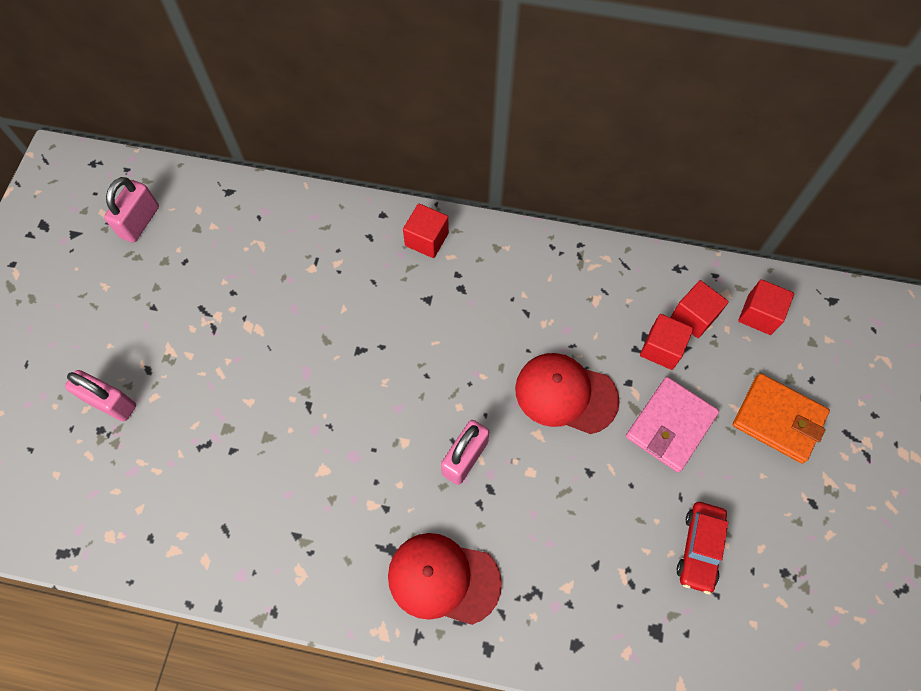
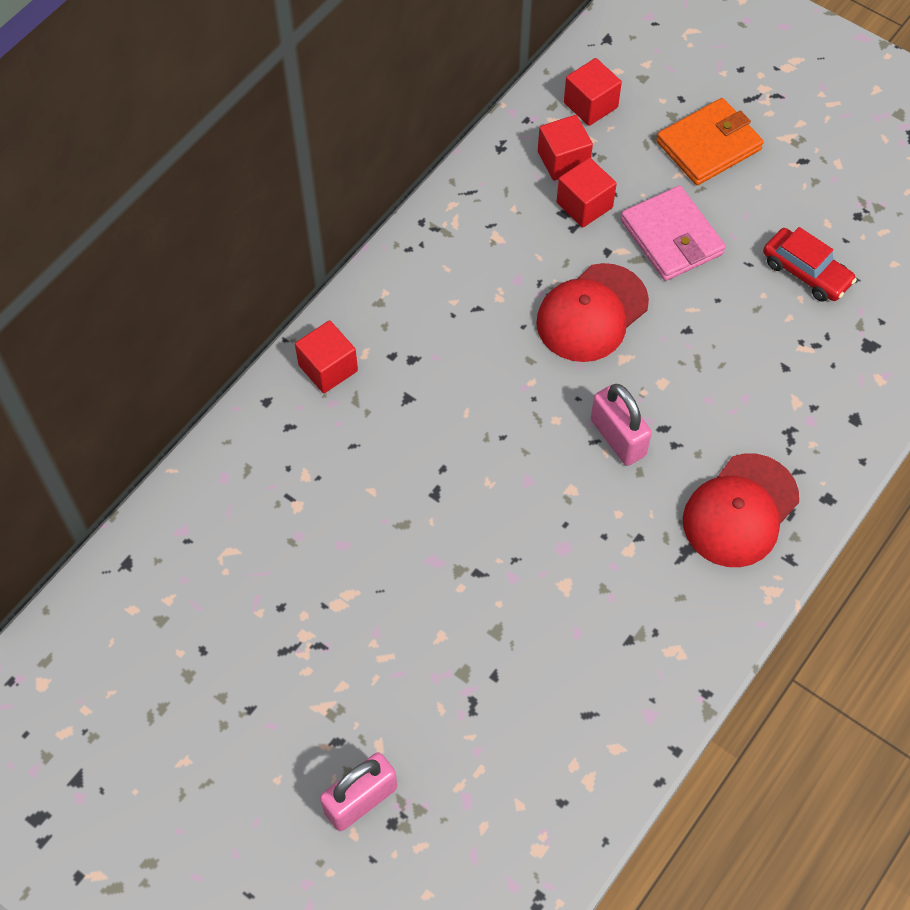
camera: 65 degrees left, 5 degrees down
pink padlock [104,177,159,243] -> none

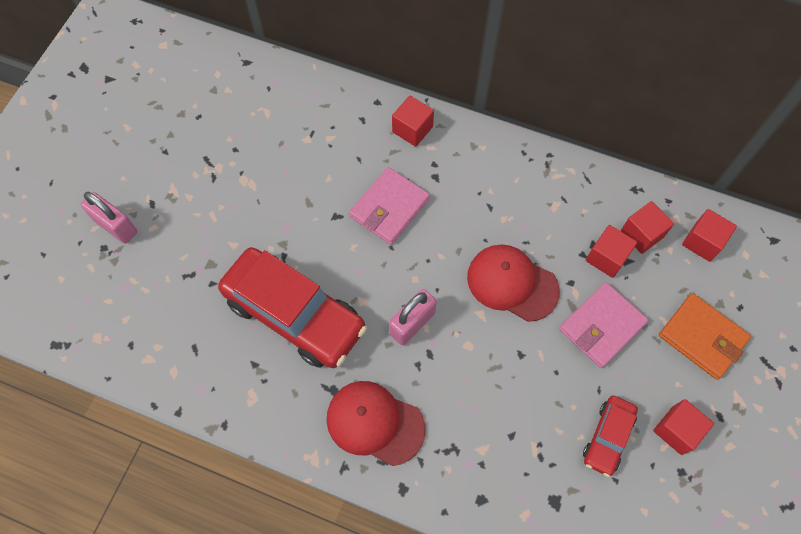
camera: 75 degrees right, 5 degrees up
none -> red car [218,247,367,368]
none -> pink wallet [349,167,430,245]
none -> red cube [653,399,714,455]

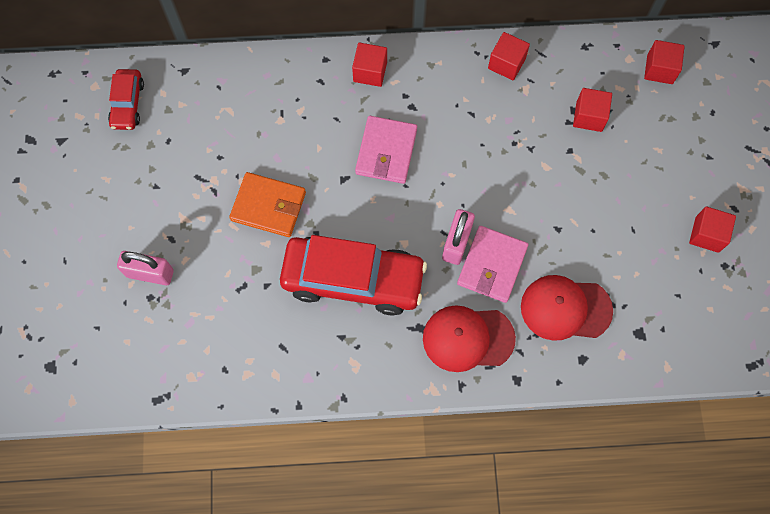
camera: 25 degrees left, 5 degrees up
red cap [467,245,560,322] -> red cap moved to [521,275,613,341]
pink wallet [559,282,648,368] -> pink wallet moved to [457,226,528,303]
red car [583,396,638,477] -> red car moved to [108,69,144,130]
red cube [620,201,674,254] -> red cube moved to [488,32,530,80]
orange wallet [659,293,751,379] -> orange wallet moved to [229,172,306,237]

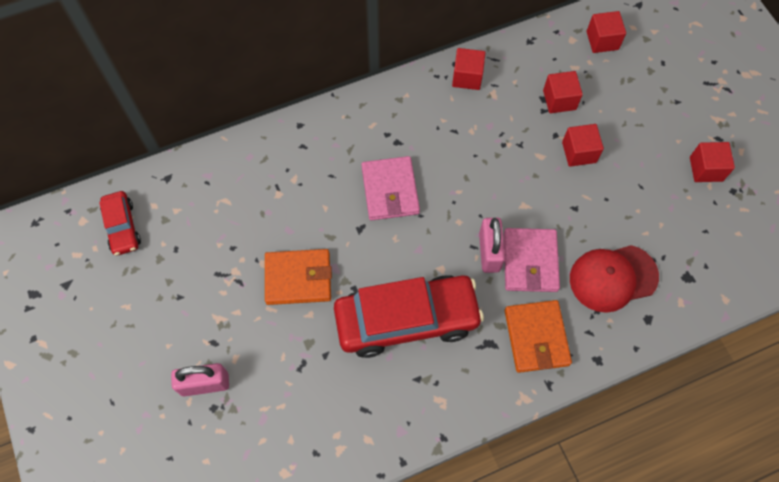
camera: 20 degrees left, 5 degrees down
red cube [352,42,387,87] -> red cube moved to [562,124,604,167]
red cap [423,305,516,372] -> orange wallet [505,300,572,373]

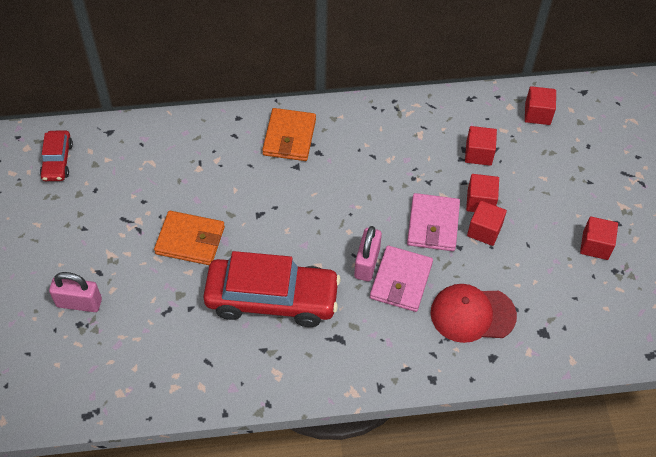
camera: 15 degrees right, 10 degrees down
pink wallet [361,156,420,220] -> pink wallet moved to [407,193,460,251]
red cube [452,48,485,90] -> red cube moved to [467,201,507,246]
orange wallet [505,300,572,373] -> orange wallet moved to [262,108,316,161]

